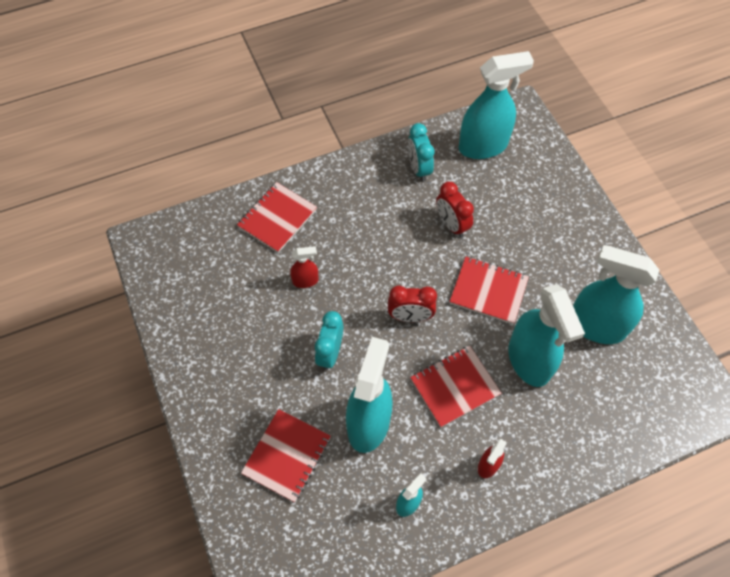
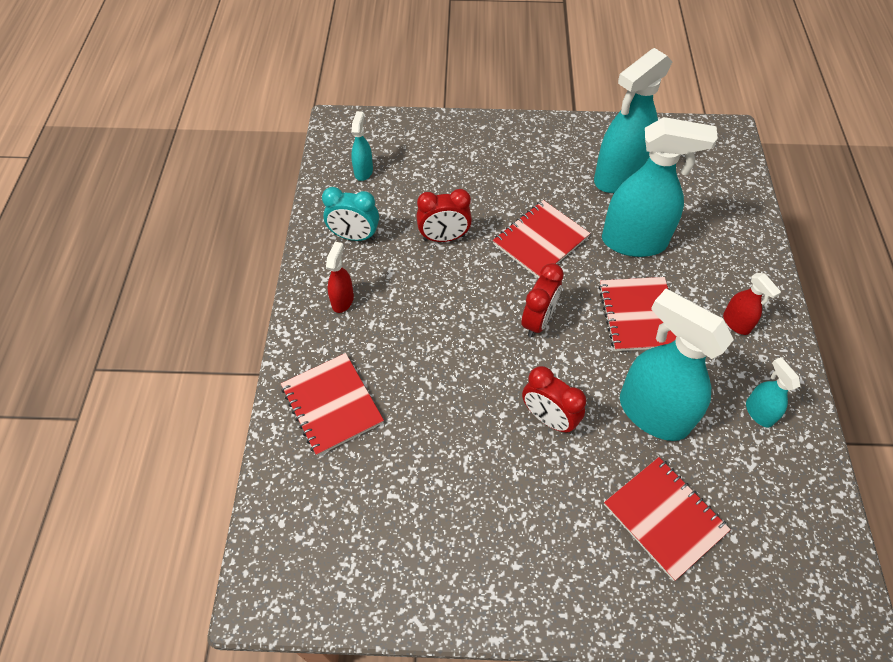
camera: 65 degrees left, 5 degrees down
red spray bottle [290,246,319,288] -> red spray bottle moved to [326,242,354,313]
turquoise clock [315,311,343,370] -> red clock [522,366,586,433]
turquoise spray bottle [459,51,534,159] -> turquoise spray bottle [351,111,373,181], size x0.46

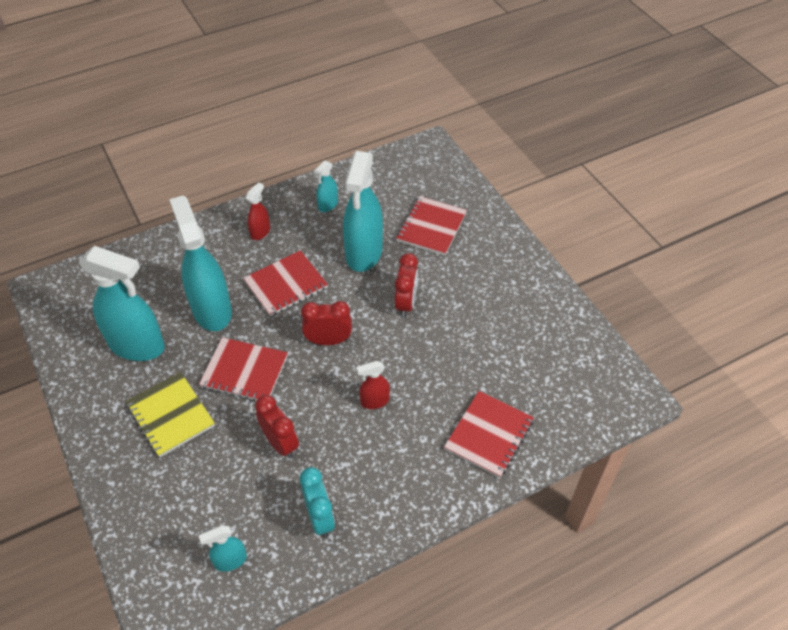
camera: 120 degrees left, 5 degrees down
red spray bottle [326,242,354,313] -> red spray bottle moved to [357,361,390,409]
none -> yellow notebook [126,372,215,457]

